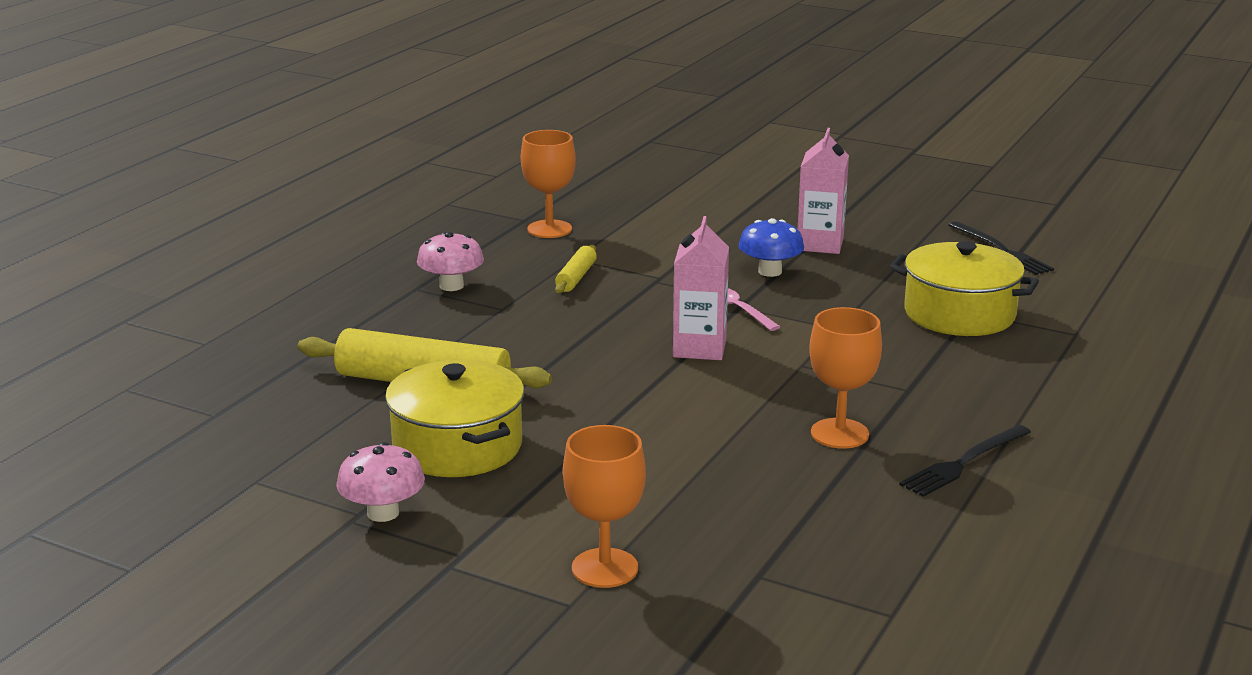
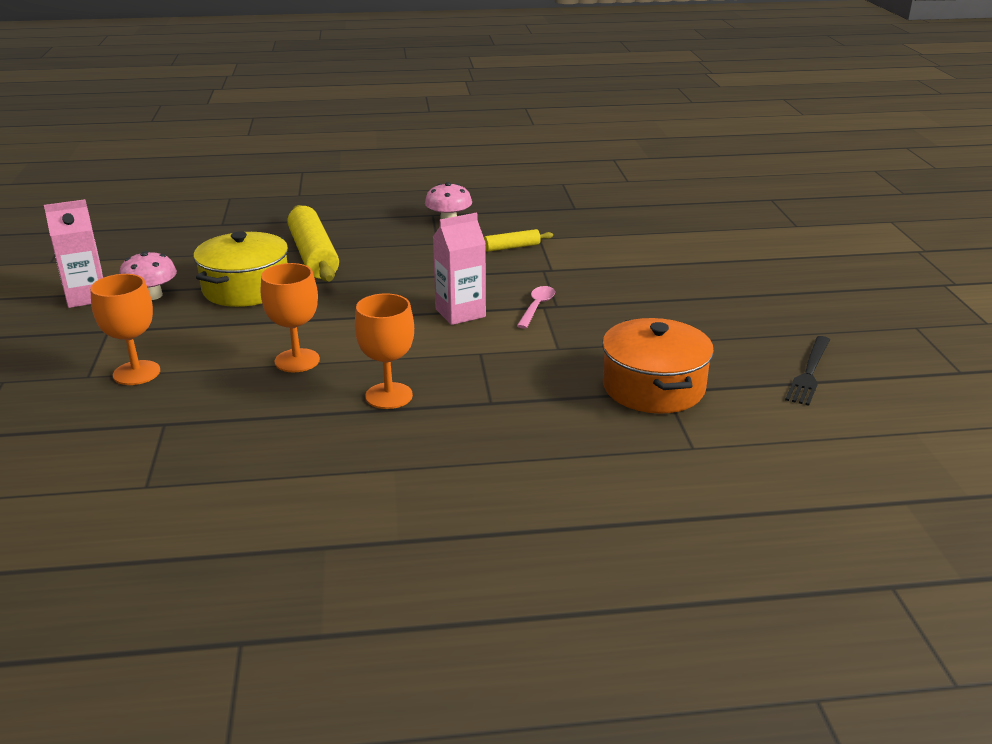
camera: 55 degrees right, 5 degrees up
orange goblet [521,130,576,238] -> orange goblet moved to [261,263,320,372]
blue mushroom [738,218,804,277] -> none
pink carton [798,128,849,254] -> pink carton moved to [44,199,103,308]
yellow pot [890,241,1039,336] -> orange pot [602,318,714,413]
black fork [899,425,1031,497] -> none

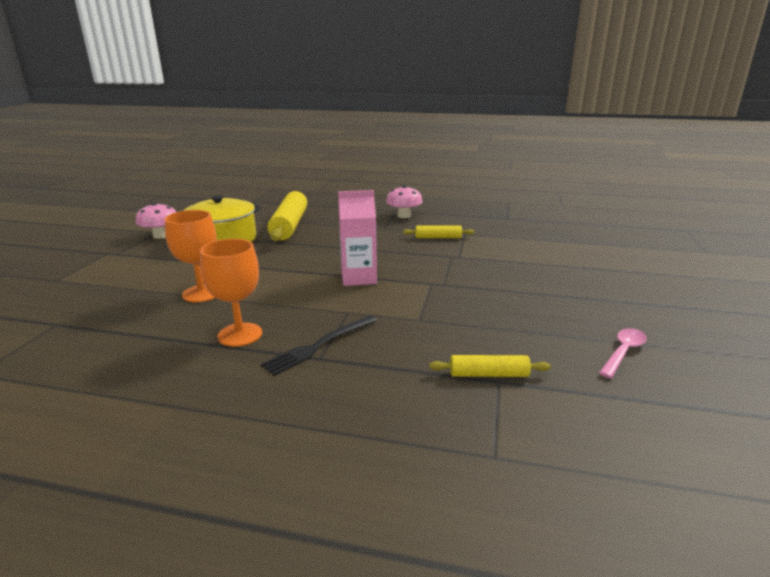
camera: 20 degrees right, 5 degrees down
pink carton [44,199,103,308] -> none
orange goblet [90,274,160,385] -> none
pink spoon [517,286,555,329] -> pink spoon moved to [599,328,647,378]
orange pot [602,318,714,413] -> yellow rolling pin [430,355,551,377]
black fork [785,336,830,406] -> black fork moved to [261,315,377,376]

